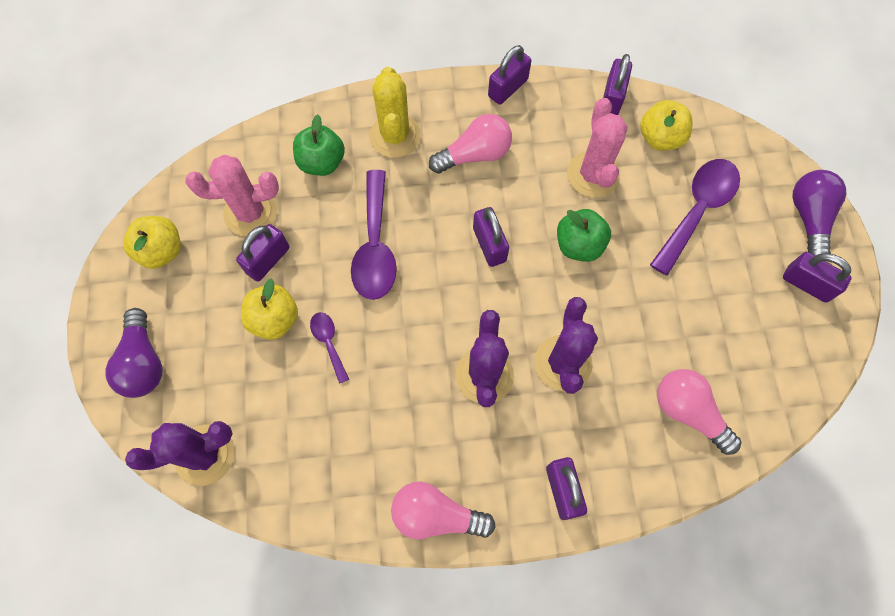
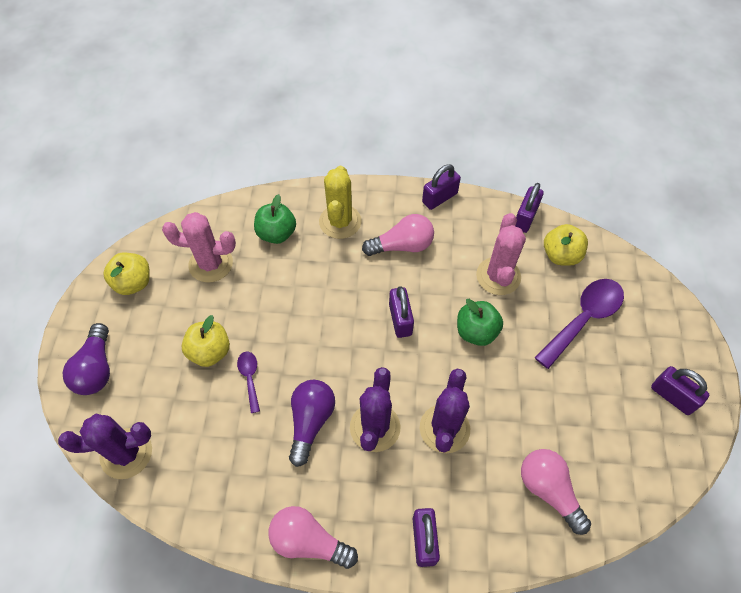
camera: 10 degrees right, 10 degrees down
purple padlock [236,224,289,282] -> none
purple spoon [351,170,397,300] -> none
purple light bulb [792,170,847,256] -> purple light bulb moved to [289,379,335,467]

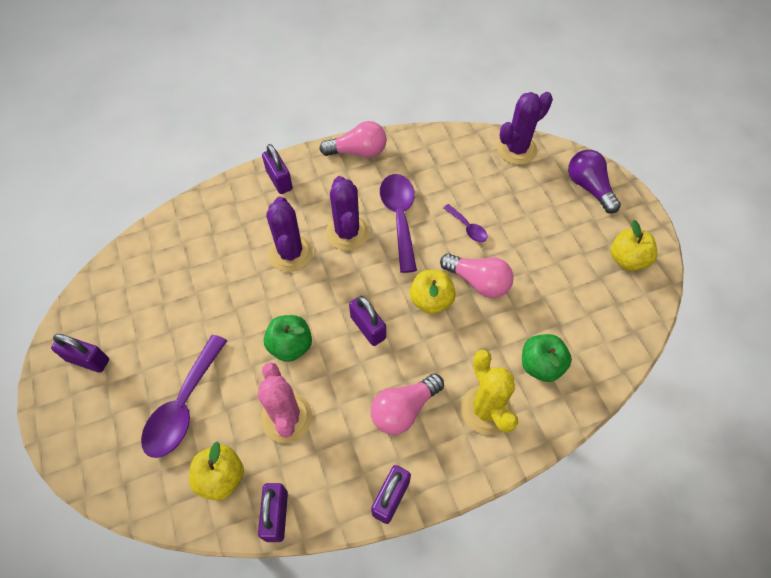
camera: 155 degrees right, 0 degrees up
pink cactus [162,212,236,283] -> none
yellow apple [181,315,230,367] -> yellow apple moved to [410,270,456,314]
purple light bulb [289,379,335,467] -> purple spoon [380,174,417,273]
pink light bulb [521,449,591,535] -> pink light bulb moved to [440,253,513,298]

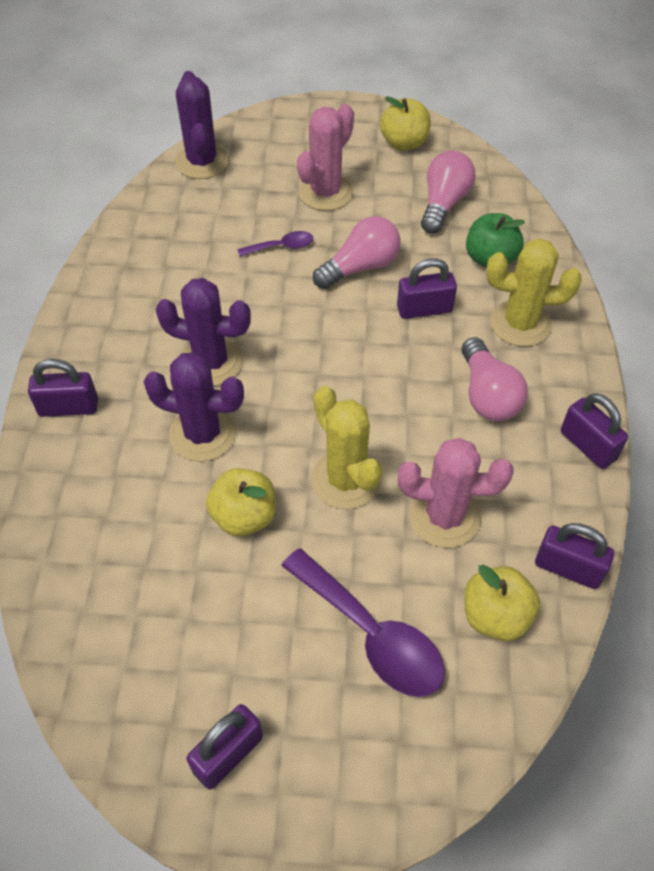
camera: 65 degrees left, 5 degrees down
green apple [264,315,312,362] -> yellow cactus [311,386,382,509]
pink light bulb [319,121,387,158] -> pink light bulb moved to [421,150,475,234]
purple padlock [349,296,386,346] -> purple padlock moved to [397,258,457,319]
purple spoon [380,174,417,273] -> none
yellow apple [410,270,456,314] -> yellow apple moved to [206,468,276,536]
purple light bulb [568,150,621,213] -> none
none -> pink cactus [297,104,354,211]

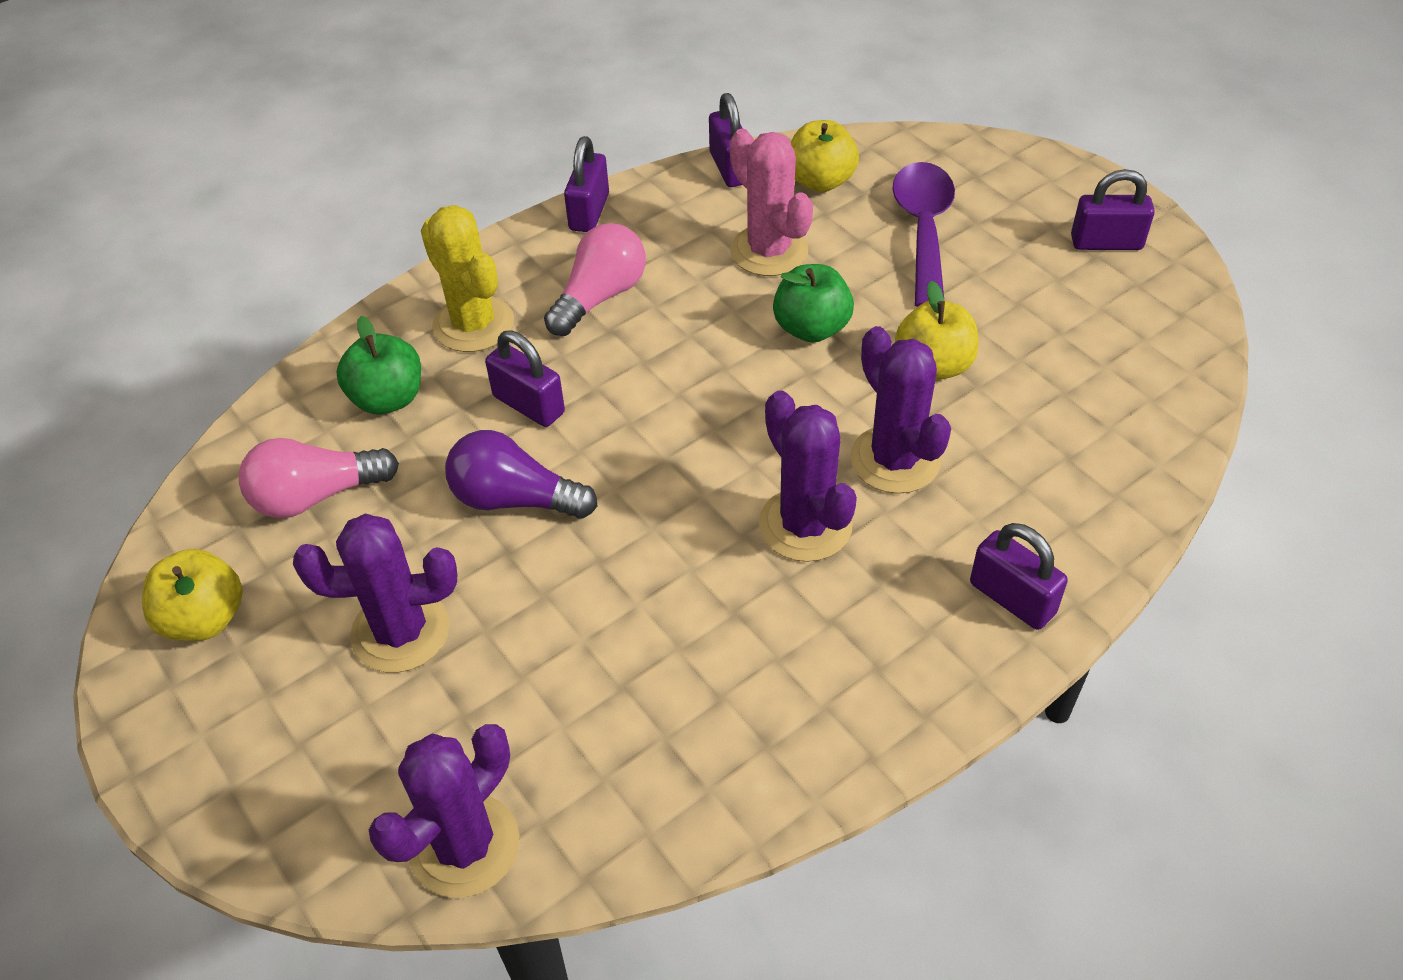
camera: 130 degrees left, 5 degrees down
purple spoon [238,231,313,257] -> none
pink cactus [297,104,354,211] -> purple cactus [293,514,457,673]
yellow cactus [311,386,382,509] -> green apple [773,264,854,343]
pink light bulb [313,216,401,289] -> purple light bulb [445,430,597,519]

